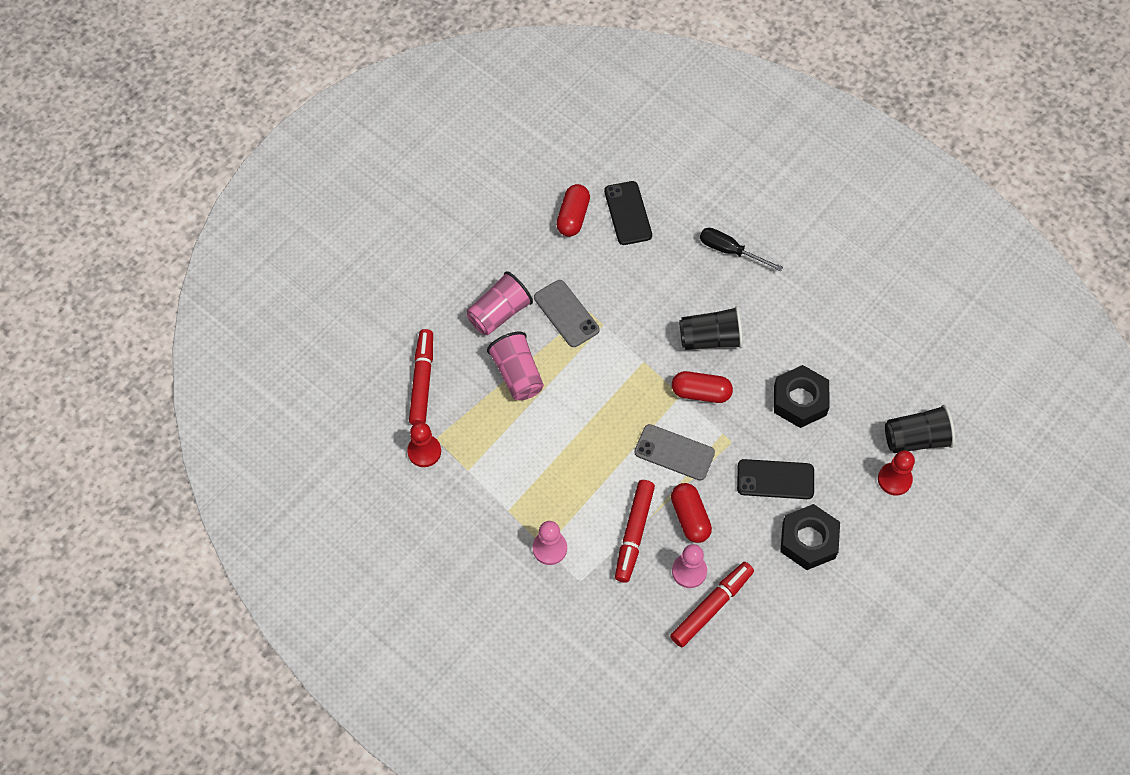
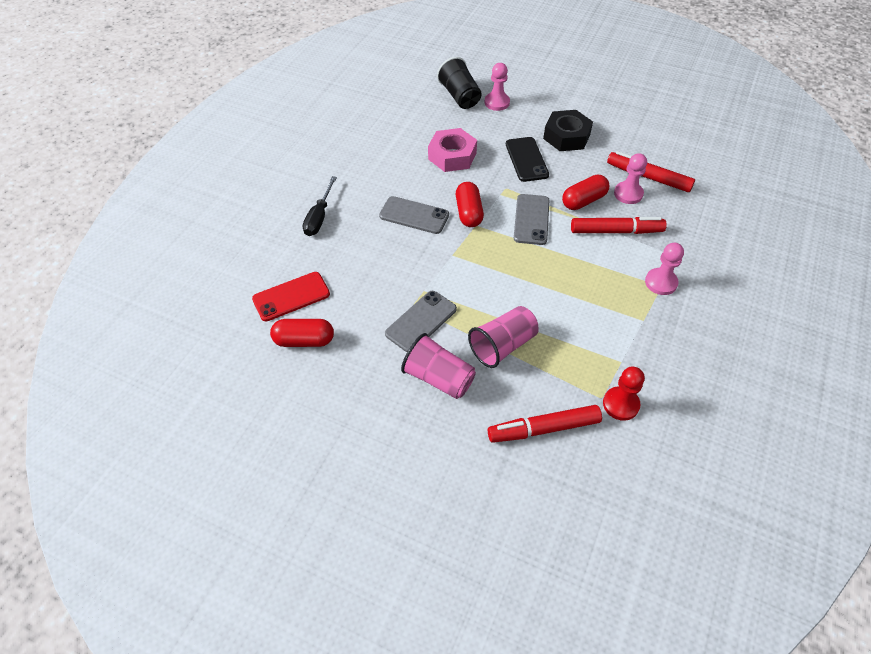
camera: 105 degrees left, 10 degrees down
black phone [604,181,652,245] -> red phone [252,272,330,322]
black cup [679,306,743,350] -> grey phone [379,196,449,234]
black nut [774,365,830,428] -> pink nut [428,128,477,172]
red pawn [878,450,915,495] -> pink pawn [485,63,510,111]

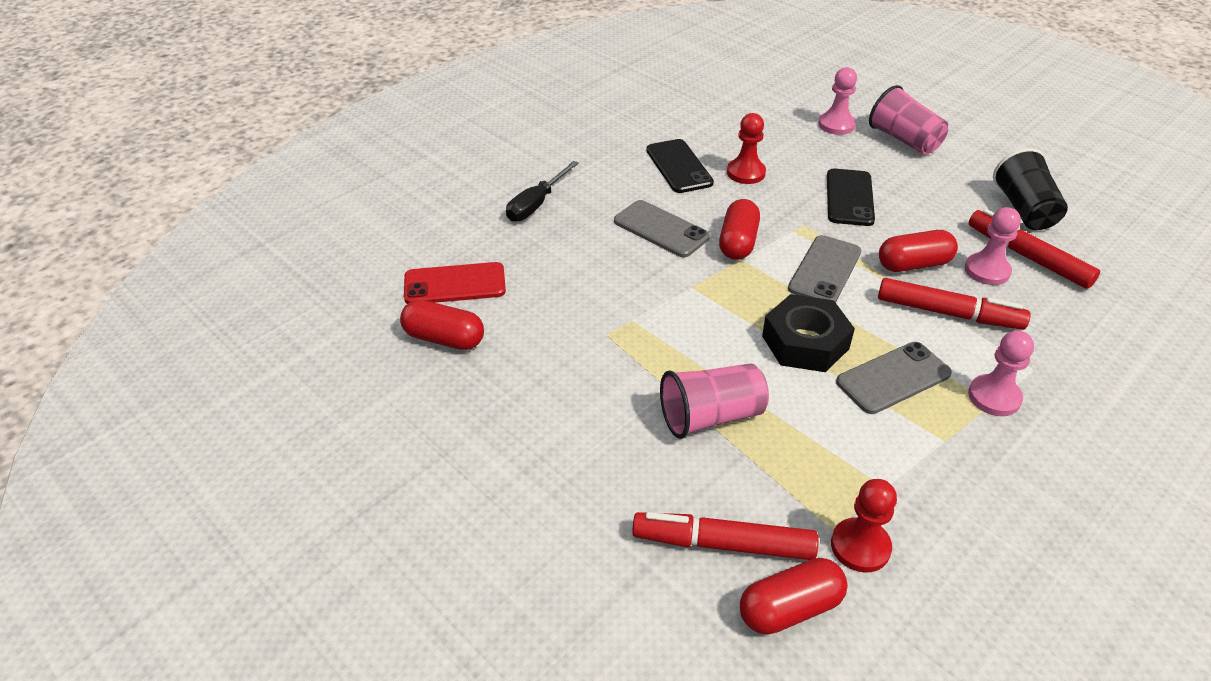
camera: 20 degrees right, 10 degrees down
grey phone [385,291,457,352] -> grey phone moved to [836,342,952,414]
pink cup [401,333,476,399] -> pink cup moved to [869,85,948,155]
pink nut [428,128,477,172] -> red pawn [727,113,766,184]
black cup [437,57,482,109] -> black cup moved to [993,148,1068,230]
black nut [543,110,593,151] -> black nut moved to [762,294,855,372]
none -> black phone [646,139,714,193]
none -> red capsule [740,558,848,635]

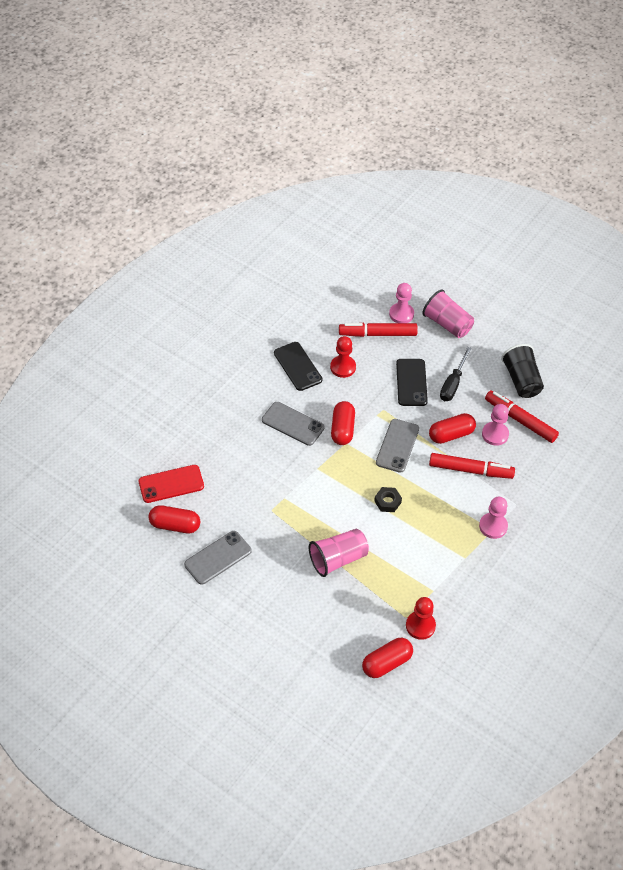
camera: 10 degrees left, 10 degrees up
black screwdriver [506,161,579,222] -> black screwdriver moved to [440,347,472,401]
red marker [632,512,818,560] -> red marker moved to [339,323,418,337]
black nut [762,294,855,372] -> black nut [374,487,402,512], size x0.53
grey phone [836,342,952,414] -> grey phone moved to [184,531,252,585]

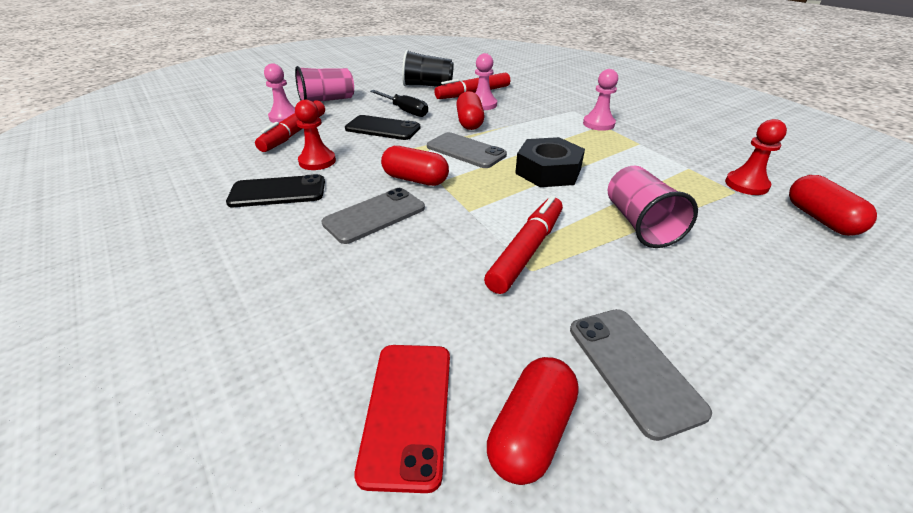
camera: 70 degrees left, 15 degrees down
black nut [374,487,402,512] -> black nut [515,137,585,187], size x1.88
red marker [429,453,515,479] -> red marker moved to [484,196,563,294]

